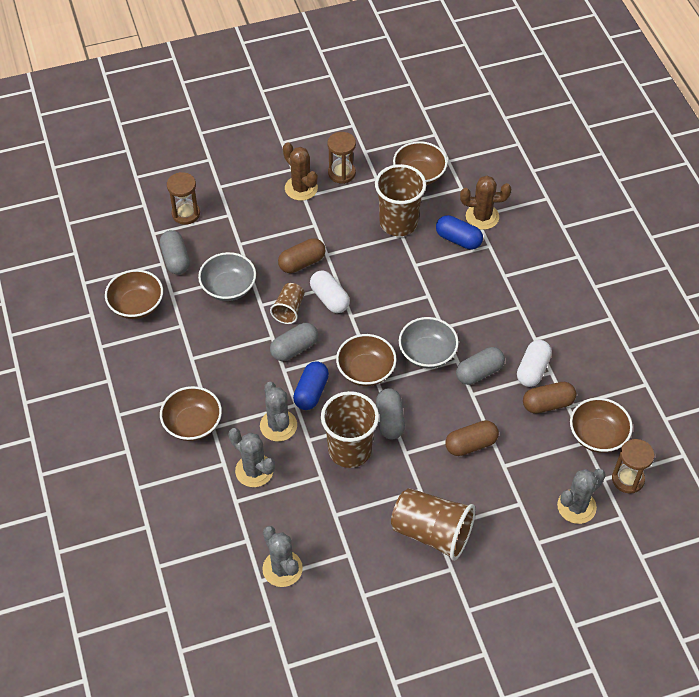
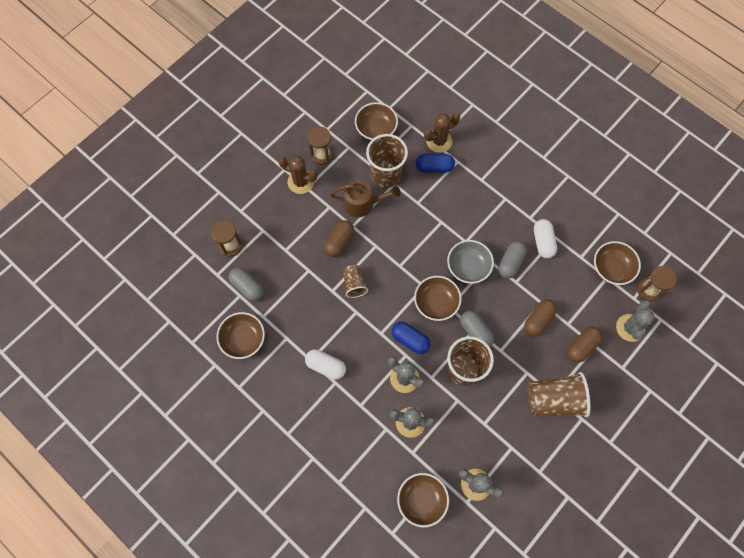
camera: 30 degrees left, 15 degrees up
brown bowl [160,386,222,441] -> brown bowl moved to [397,473,449,527]
grey bowl [198,252,256,301] -> none
grey capsule [270,323,318,361] -> none
blue capsule [293,361,329,410] -> blue capsule turned 45 degrees counterclockwise [391,322,431,354]
white capsule [310,270,350,313] -> white capsule moved to [305,349,346,380]
brown capsule [523,382,576,414] -> brown capsule moved to [567,327,603,363]
none -> brown watering can [330,180,401,217]

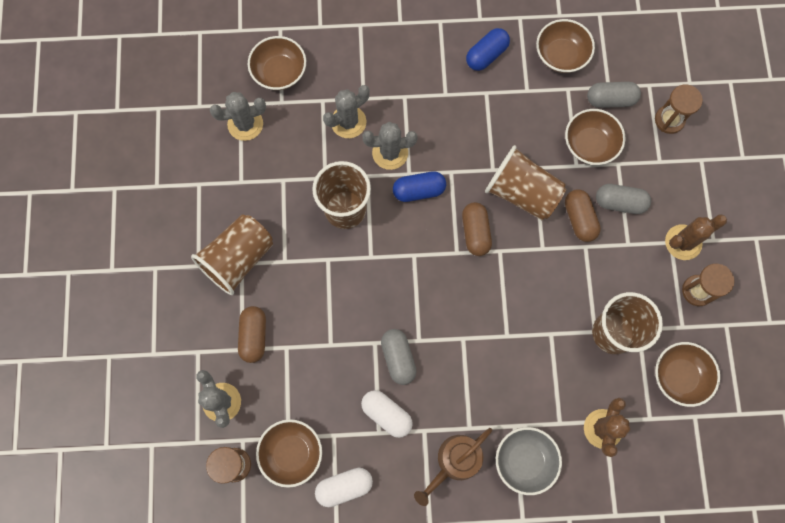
camera: 135 degrees right, 5 degrees up
white capsule [305,349,346,380] -> white capsule moved to [315,468,373,507]
brown watering can [330,180,401,217] -> brown watering can moved to [414,428,492,506]
brown cup [343,265,368,298] -> brown cup [485,145,566,220], size x1.82
brown bowl [414,276,461,321] -> brown bowl moved to [565,109,625,165]
blue capsule [416,154,455,173] -> blue capsule moved to [466,28,510,71]
grey bowl [447,240,494,284] -> grey bowl moved to [496,427,562,495]
grey capsule [460,311,494,347] -> grey capsule moved to [596,184,651,214]
brown capsule [524,299,557,336] -> brown capsule moved to [462,202,492,256]

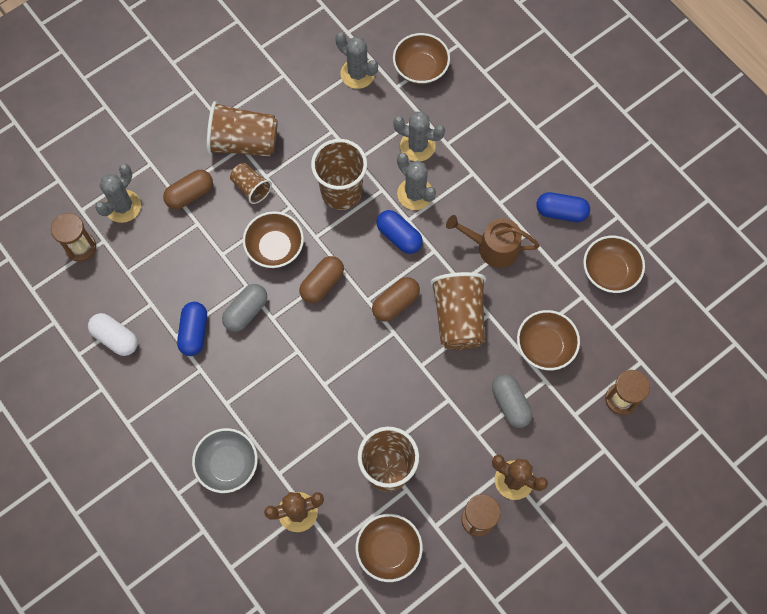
camera: 55 degrees right, 5 degrees down
brown bowl [256,419,322,488] -> brown bowl moved to [243,211,304,268]
white capsule [361,390,413,438] -> blue capsule [177,302,207,356]
brown watering can [414,428,492,506] -> brown watering can moved to [446,215,540,268]
brown capsule [565,190,601,242] -> brown capsule moved to [299,256,344,303]
grey capsule [587,82,641,108] -> none
none -> brown cup [230,163,272,204]

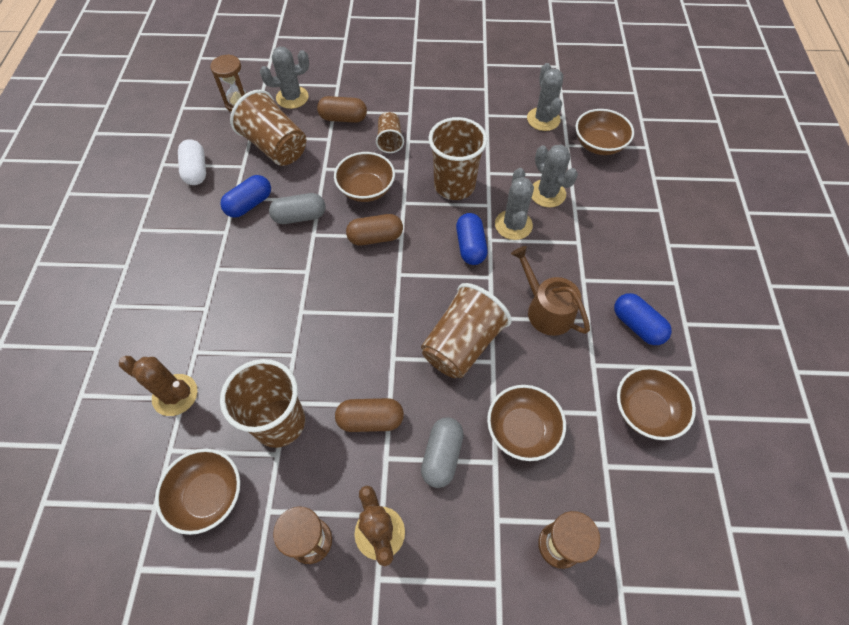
camera: 40 degrees right, 10 degrees down
grey bowl [192,428,258,493] -> none
brown cup [207,101,278,157] -> brown cup moved to [230,90,306,166]
brown capsule [372,277,420,322] -> brown capsule moved to [335,398,404,432]

